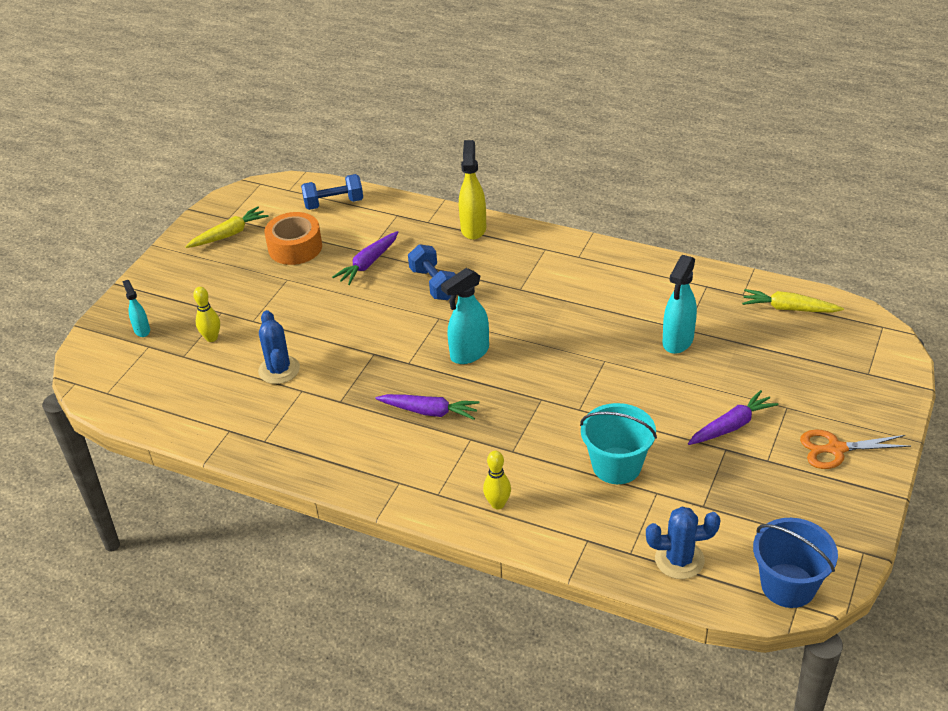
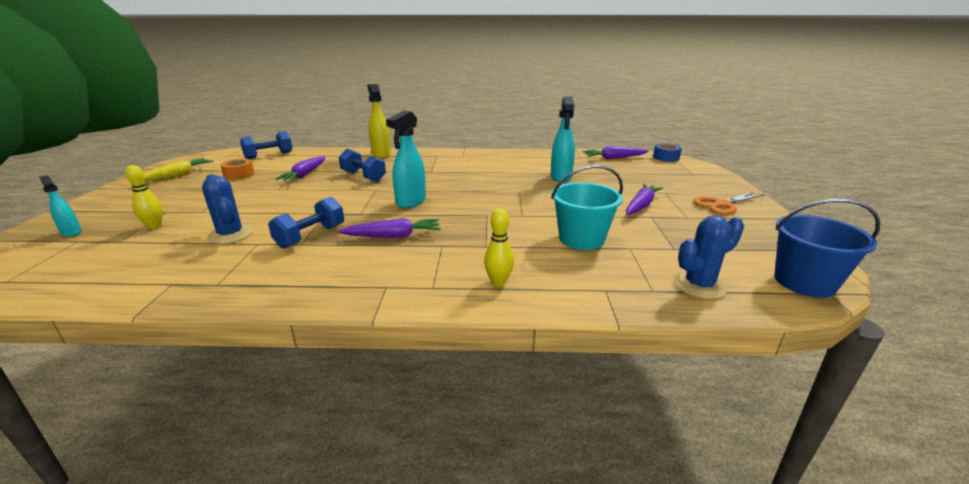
camera: 25 degrees left, 15 degrees down
orange tape [264,212,322,265] -> orange tape [220,159,254,180], size x0.63
yellow carrot [742,289,844,312] -> purple carrot [583,146,649,159]
none -> blue dumbbell [268,196,344,249]
none -> blue tape [653,143,682,162]

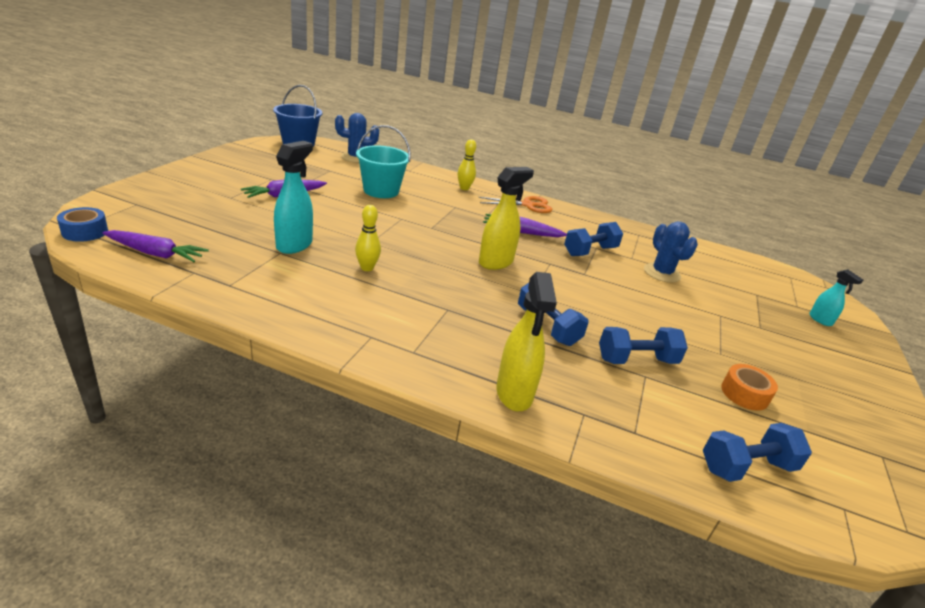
camera: 165 degrees left, 5 degrees up
yellow bowling pin [125,165,163,229] -> yellow bowling pin moved to [355,205,381,271]
yellow carrot [144,158,213,181] -> none
purple carrot [276,156,325,181] -> blue dumbbell [599,327,688,364]
turquoise spray bottle [386,111,426,208] -> yellow spray bottle [479,167,534,270]
orange scissors [693,191,764,215] -> orange scissors moved to [478,196,552,213]

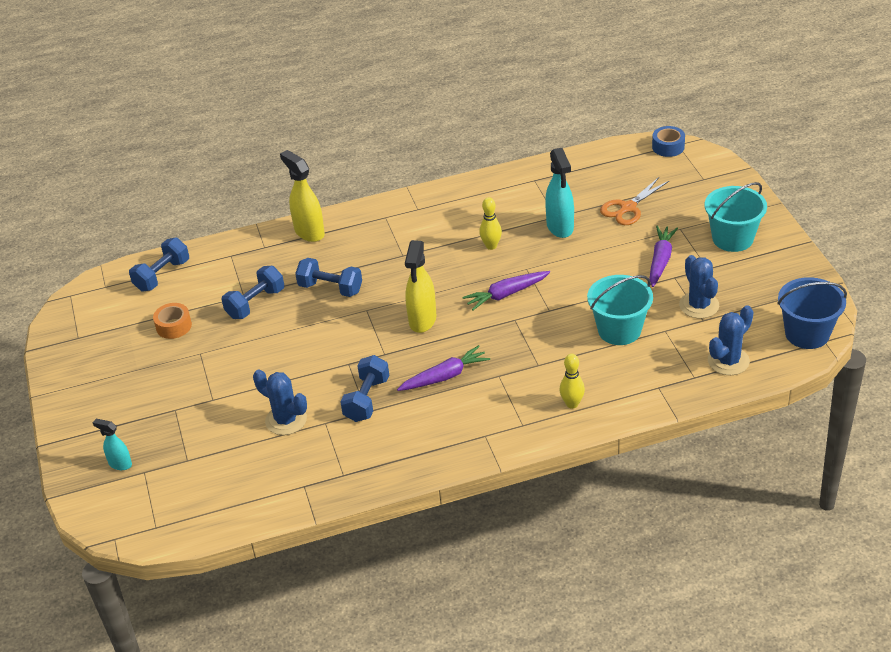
camera: 150 degrees right, 10 degrees up
purple carrot [102,230,209,262] -> purple carrot moved to [463,271,550,311]
orange scissors [478,196,552,213] -> orange scissors moved to [600,177,670,225]
none -> blue cactus [679,255,719,318]
none -> turquoise bucket [705,182,767,252]

